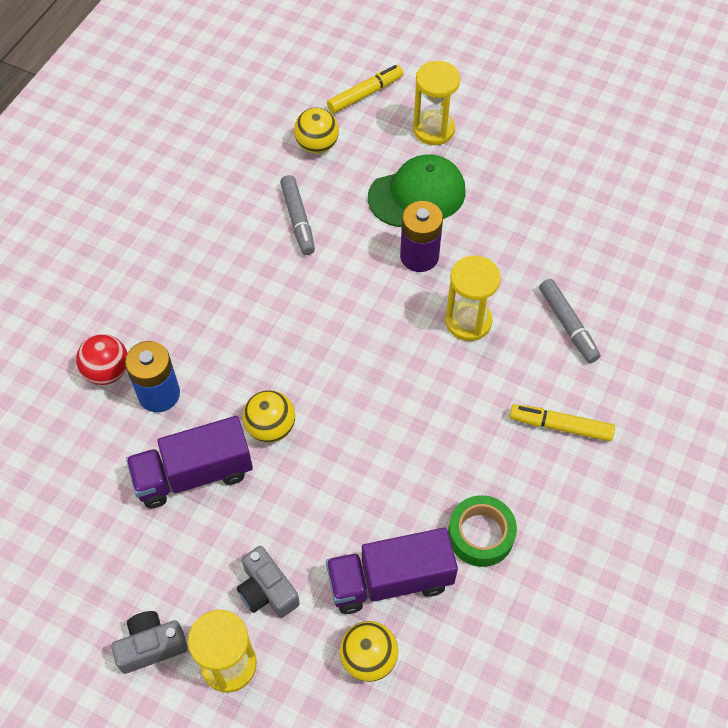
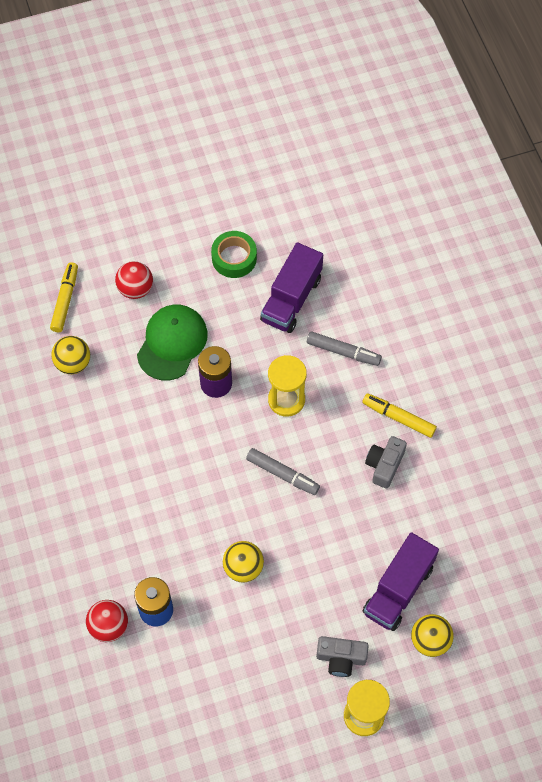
camera: 45 degrees left, 5 degrees up
grey camera [111,611,188,674] -> grey camera moved to [365,436,407,489]
purple truck [126,416,253,508] -> purple truck moved to [260,242,323,333]
grey marker [280,175,315,255] -> grey marker moved to [246,448,320,495]
yellow hourglass [413,61,460,145] -> red ball [115,261,153,299]
green tape [448,495,517,567] -> green tape moved to [211,231,257,278]
yellow marker [510,404,615,441] -> yellow marker turned 60 degrees clockwise [362,393,437,438]

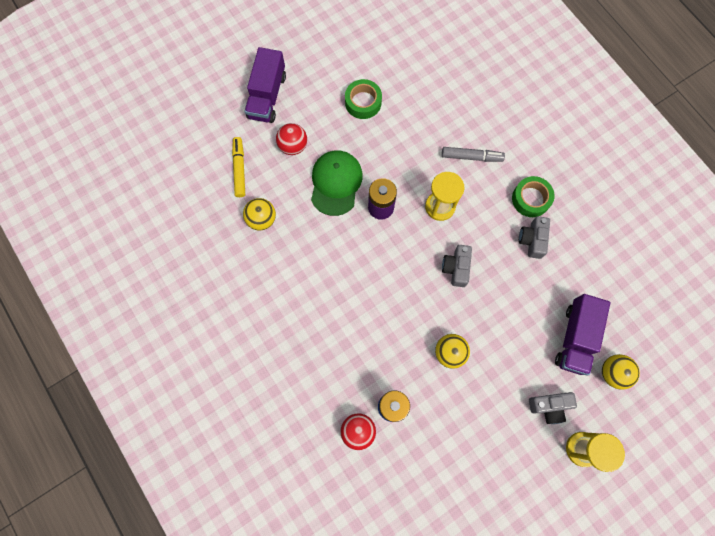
camera: 15 degrees left, 10 degrees up
grey marker [246,448,320,495] -> grey camera [442,245,472,287]
purple truck [260,242,323,333] -> purple truck moved to [245,47,286,123]
yellow marker [362,393,437,438] -> green tape [512,176,555,217]

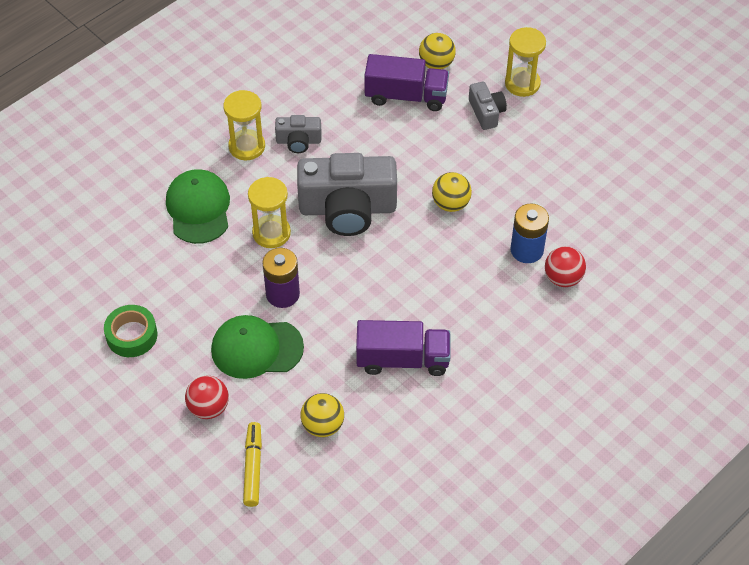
camera: 100 degrees left, 20 degrees down
yellow marker [232,137,245,197] -> yellow marker turned 105 degrees clockwise [243,422,262,507]
purple truck [245,47,286,123] -> purple truck moved to [356,320,451,376]
grey marker [442,147,505,162] -> green cap [166,169,230,244]
grey camera [442,245,472,287] -> grey camera [297,153,397,236], size x2.08
green tape [512,176,555,217] -> yellow hourglass [223,90,265,160]

